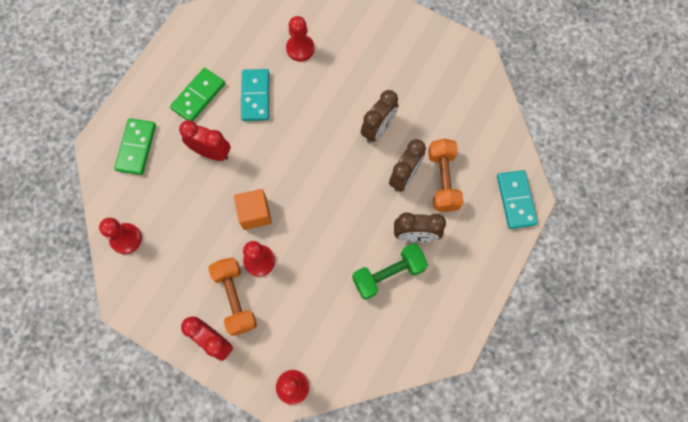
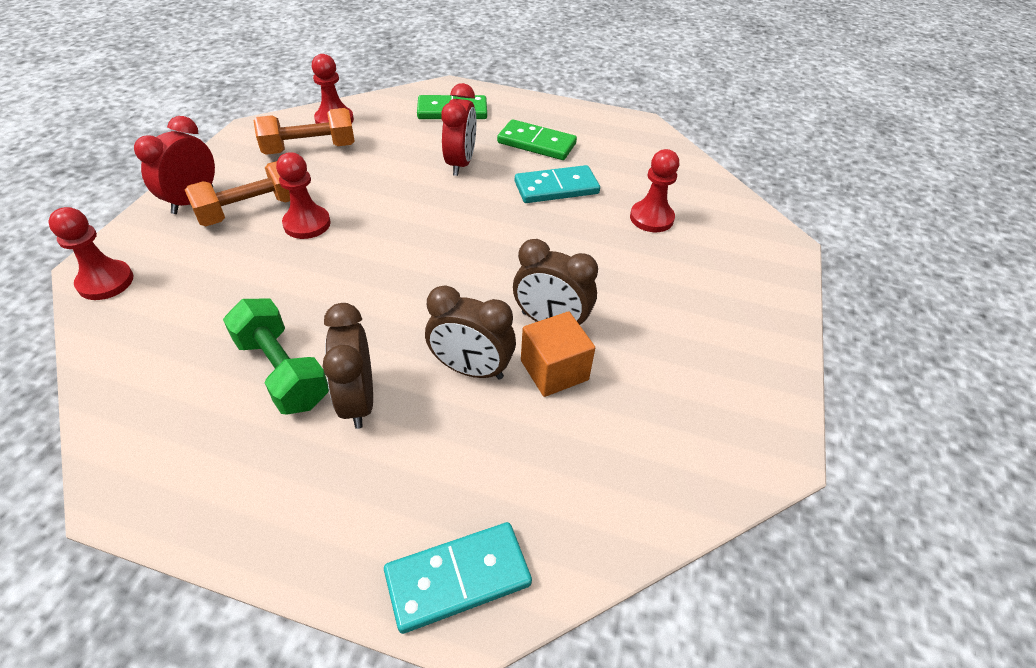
camera: 75 degrees right, 25 degrees down
orange cube [234,189,272,230] -> orange cube moved to [521,311,595,397]
orange dumbbell [428,139,464,212] -> orange dumbbell moved to [253,108,355,155]

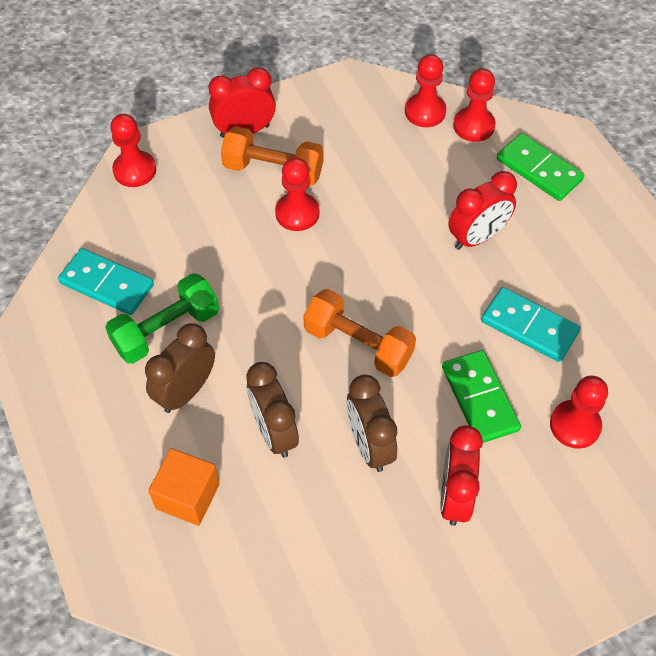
camera: 50 degrees right, 10 degrees up
green dumbbell [223,299,329,415] -> green dumbbell turned 45 degrees clockwise [105,273,219,364]
orange dumbbell [253,108,355,155] -> orange dumbbell moved to [303,289,416,377]
turquoise domino [384,522,532,634] -> turquoise domino moved to [58,248,154,315]
green domino [497,119,577,160] -> green domino moved to [442,350,521,443]
orange cube [521,311,595,397] -> orange cube moved to [148,448,220,526]
none -> red clock [440,425,483,526]
none -> red pawn [453,69,496,142]

